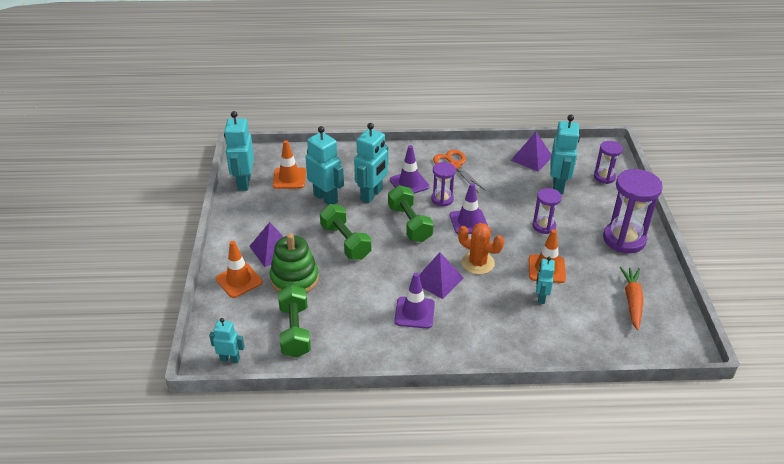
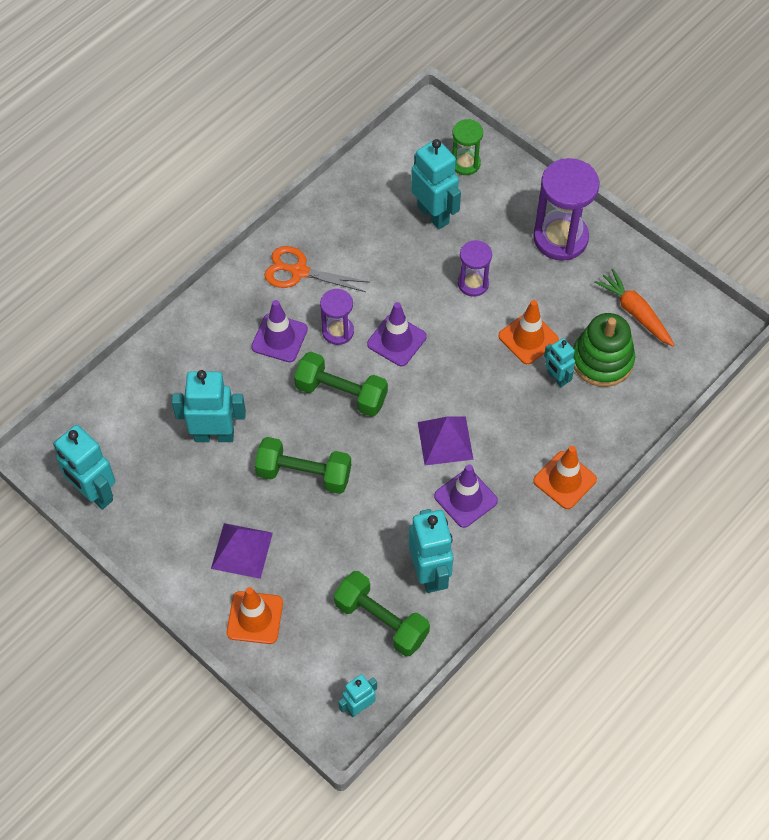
camera: 45 degrees left, 20 degrees up
green stacking toy [270,234,319,293] -> green stacking toy moved to [573,313,635,387]
orange traffic cone [273,140,306,189] -> orange traffic cone moved to [533,446,597,509]
turquoise robot [354,123,388,203] -> turquoise robot moved to [409,509,453,593]
orange cactus [458,223,504,274] -> none
purple pyramid [511,132,551,172] -> none
purple hourglass [594,141,623,184] -> green hourglass [452,119,483,175]

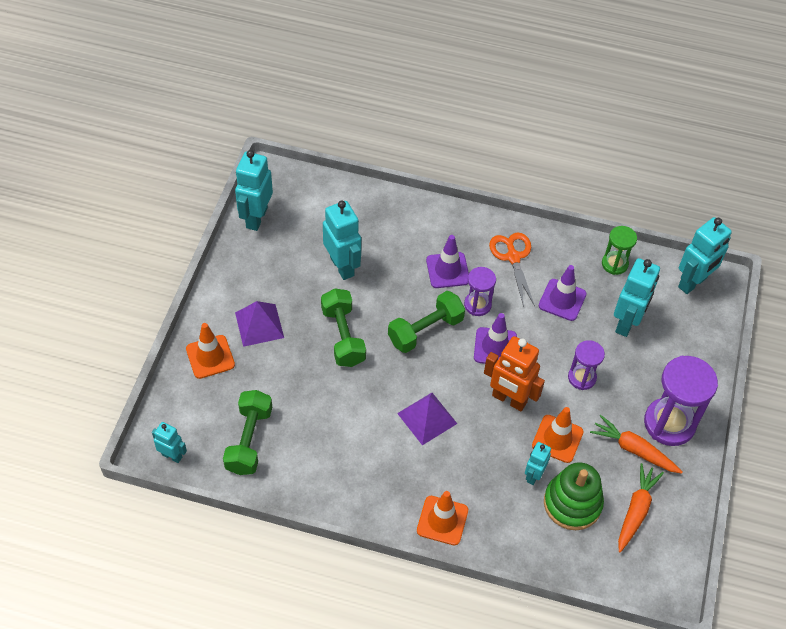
camera: 60 degrees right, 5 degrees down
green dumbbell [294,352,388,417] -> green dumbbell turned 60 degrees clockwise [388,291,465,353]
turquoise robot [409,509,453,593] -> turquoise robot moved to [678,217,732,294]
purple traffic cone [434,464,498,528] -> purple traffic cone moved to [539,265,587,321]
green hourglass [452,119,483,175] -> green hourglass moved to [602,226,637,275]
none -> orange robot [484,336,545,411]
none -> orange carrot [590,415,682,474]

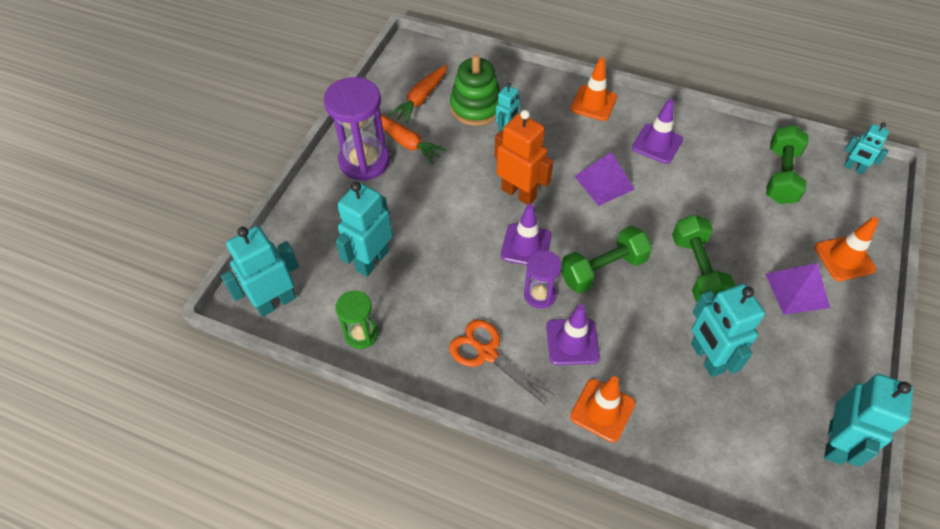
camera: 170 degrees left, 0 degrees up
orange scissors [489,232,535,307] -> orange scissors turned 135 degrees clockwise [449,320,555,405]
orange traffic cone [532,407,584,463] -> orange traffic cone moved to [570,376,635,442]
purple traffic cone [539,265,587,321] -> purple traffic cone moved to [632,99,683,164]
purple hourglass [568,340,605,390] -> none

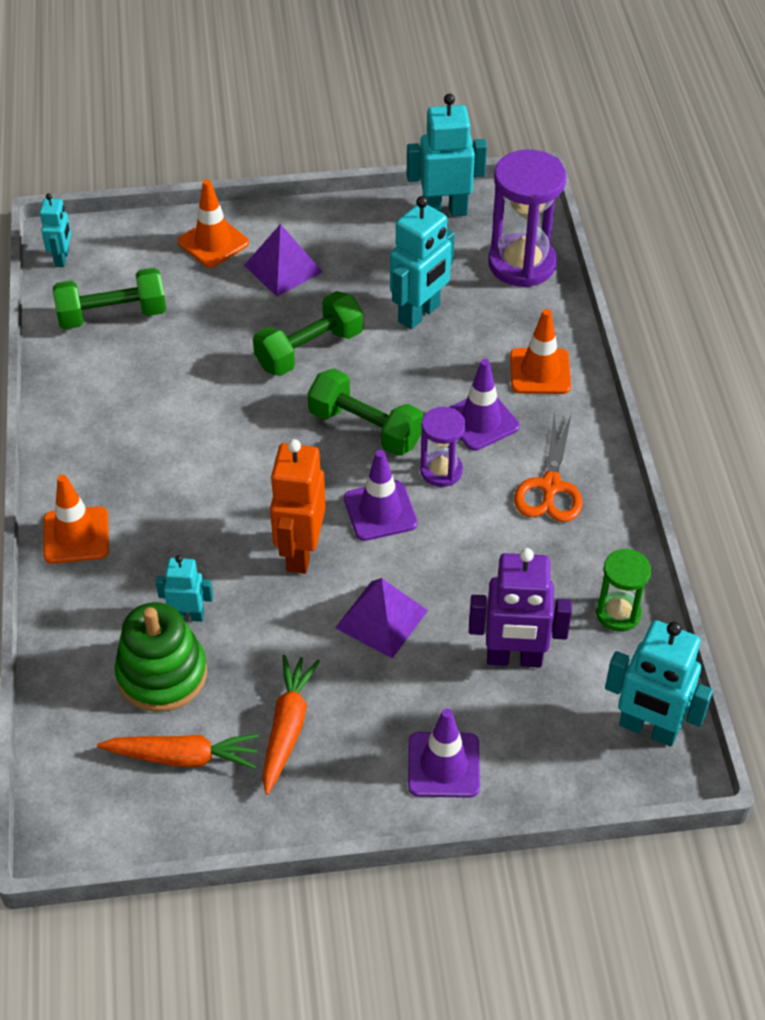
camera: 120 degrees left, 5 degrees down
purple hourglass [324,77,390,181] -> purple hourglass moved to [488,150,566,288]
turquoise robot [335,182,393,277] -> purple robot [469,548,572,668]
purple pyramid [575,152,635,206] -> purple pyramid moved to [335,578,428,659]
purple traffic cone [632,99,683,164] -> purple traffic cone moved to [408,708,480,798]

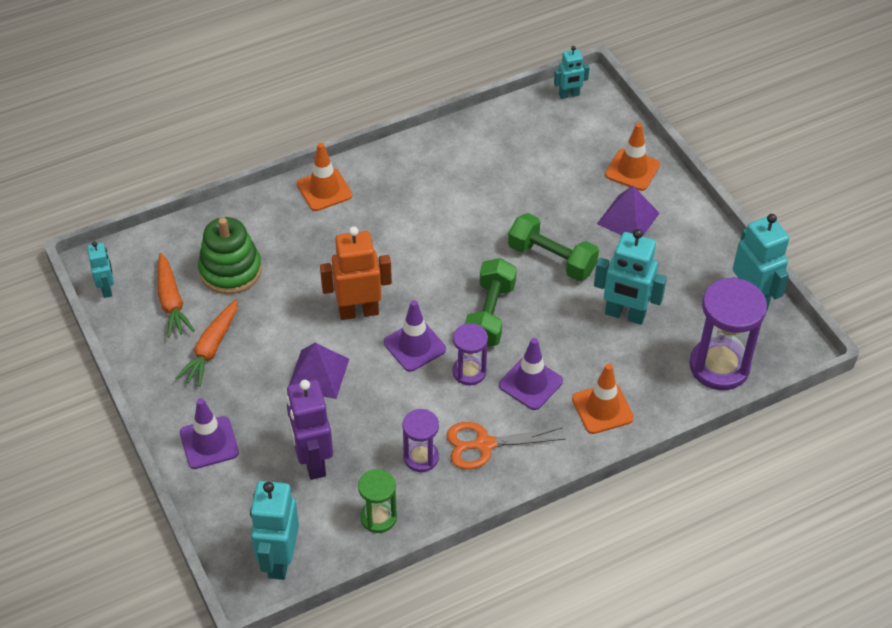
camera: 70 degrees right, 0 degrees up
green dumbbell [53,268,166,329] -> none
turquoise robot [156,555,213,622] -> turquoise robot moved to [87,241,114,298]
orange carrot [263,654,320,795] -> orange carrot turned 120 degrees clockwise [175,299,238,387]
none -> purple hourglass [403,409,439,472]

